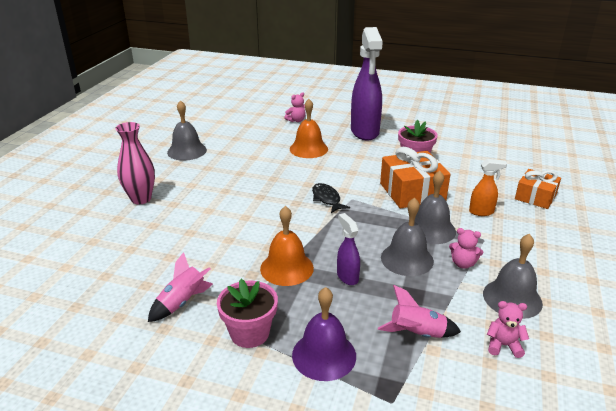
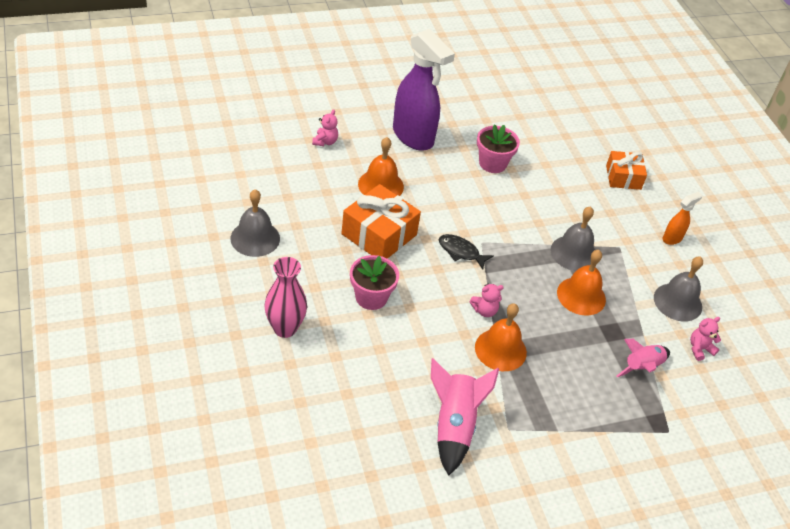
camera: 40 degrees left, 15 degrees up
pink rocket [148,252,213,322] -> pink rocket [431,358,499,476], size x1.52
pink flower pot [217,279,278,348] -> pink flower pot moved to [350,255,399,310]
purple bell [292,287,356,381] -> none
purple spray bottle [337,213,360,285] -> none
orange gift [380,147,450,209] -> orange gift moved to [341,184,421,259]
grey bell [381,197,434,276] -> orange bell [557,250,606,316]
pink teddy bear [449,228,483,269] -> pink teddy bear moved to [469,284,504,317]
orange spray bottle [469,159,507,216] -> orange spray bottle moved to [663,192,703,245]

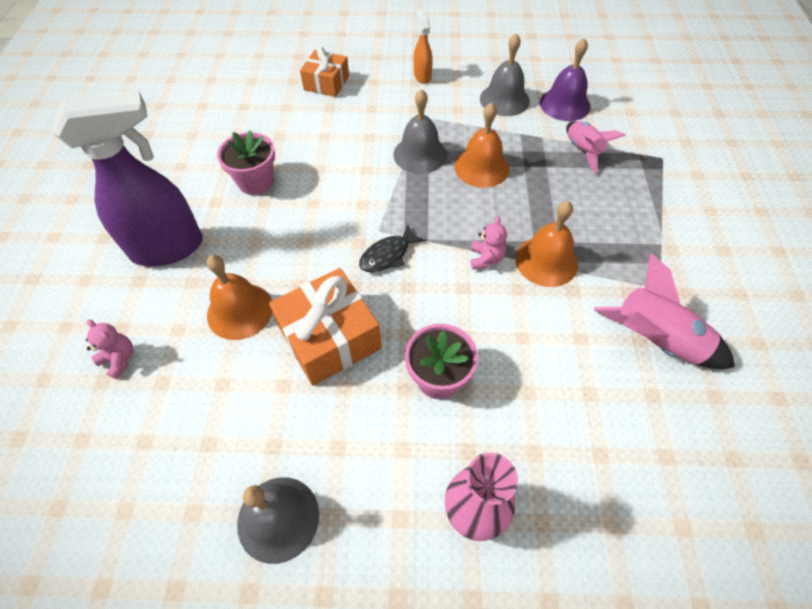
camera: 65 degrees left, 10 degrees up
pink teddy bear [690,317,721,361] -> purple bell [540,38,591,121]

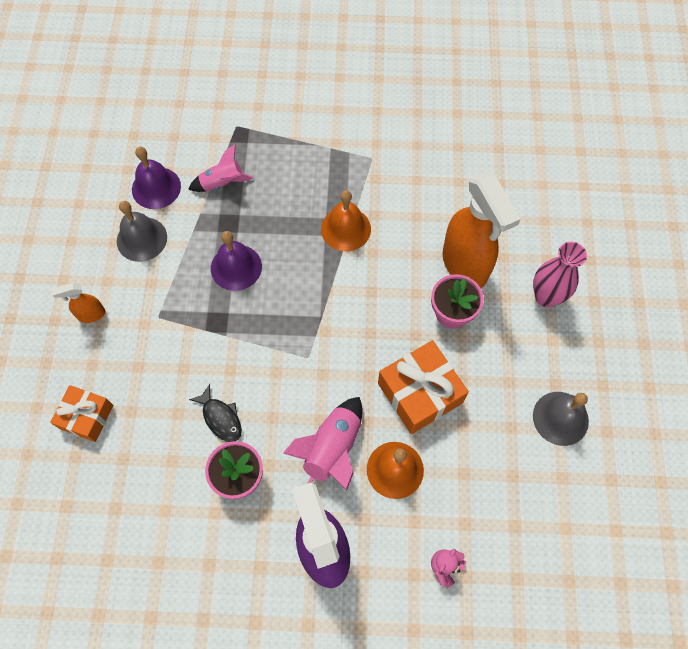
camera: 90 degrees left, 10 degrees up
black fish [359,224,426,272] -> black fish moved to [189,384,242,442]
grey bell [393,89,447,174] -> none
orange bell [454,102,510,188] -> purple bell [211,231,262,291]
pink teddy bear [471,216,507,270] -> none
pink rocket [594,253,735,369] -> pink rocket moved to [283,397,362,491]
none -> orange spray bottle [443,172,521,288]

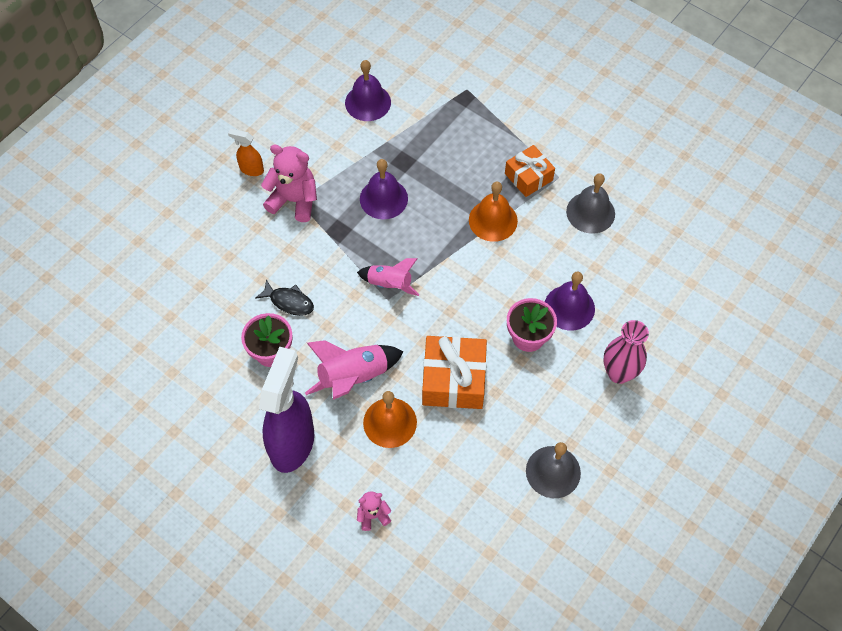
camera: 35 degrees right, 5 degrees down
orange gift [50,385,113,442] -> orange gift moved to [505,145,555,197]
grey bell [117,201,167,262] -> grey bell moved to [566,173,615,234]
pink rocket [188,144,253,192] -> pink rocket moved to [357,258,419,296]
black fish [189,384,242,442] -> black fish turned 60 degrees counterclockwise [255,280,314,316]
orange spray bottle [443,172,521,288] -> purple bell [545,272,595,331]
none -> pink teddy bear [261,145,317,222]

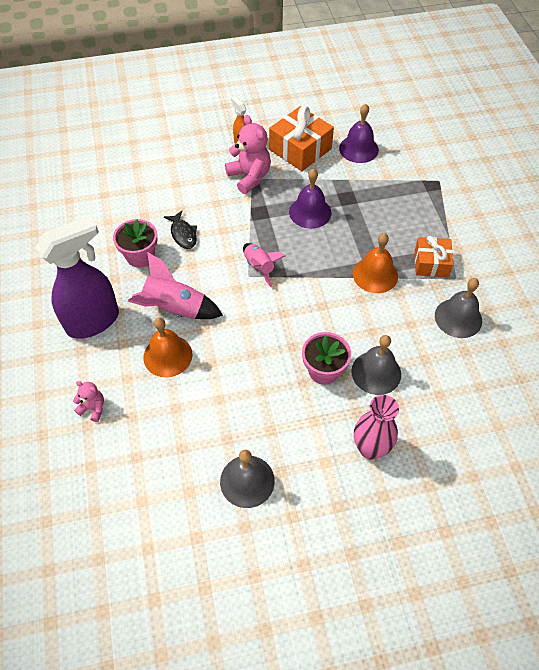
camera: 40 degrees right, 5 degrees down
orange gift [422,336,487,409] -> orange gift moved to [269,106,334,171]
purple bell [545,272,595,331] -> grey bell [351,335,401,395]

